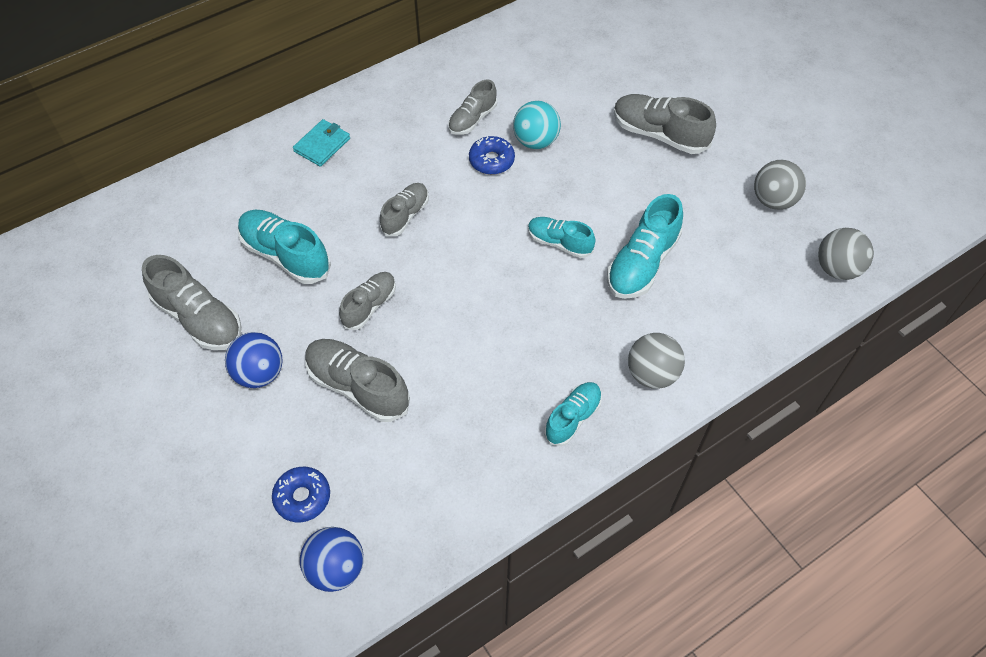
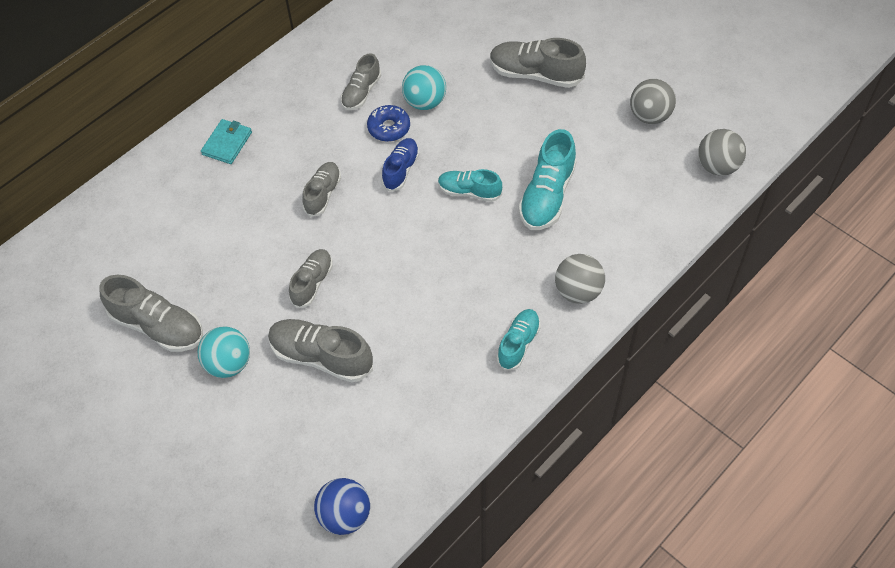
camera: 10 degrees left, 0 degrees up
blue ball [225,332,283,388] -> turquoise ball [198,326,250,378]
turquoise shoe [238,210,331,284] -> none
blue donut [272,467,330,522] -> none
none -> blue shoe [381,138,419,192]

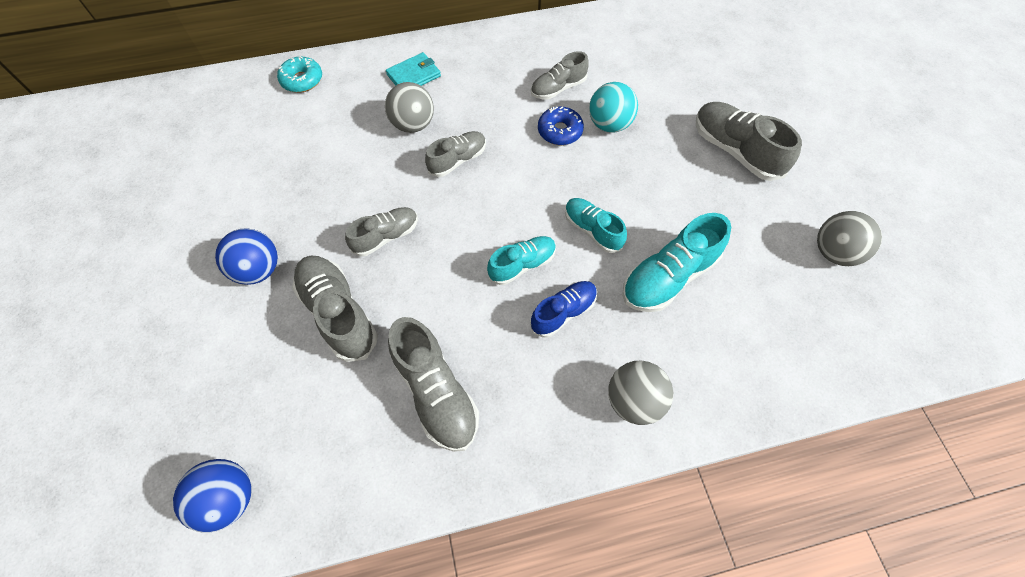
camera: 30 degrees right, 5 degrees up
grey shoe [99,275,203,352] -> grey shoe moved to [388,317,479,452]
turquoise ball [198,326,250,378] -> blue ball [215,228,278,285]
blue shoe [381,138,419,192] -> blue shoe moved to [530,281,597,338]
turquoise shoe [497,309,541,371] -> turquoise shoe moved to [487,236,556,285]
grey ball [698,129,746,176] -> grey ball moved to [385,82,434,133]
none -> turquoise donut [277,56,322,93]

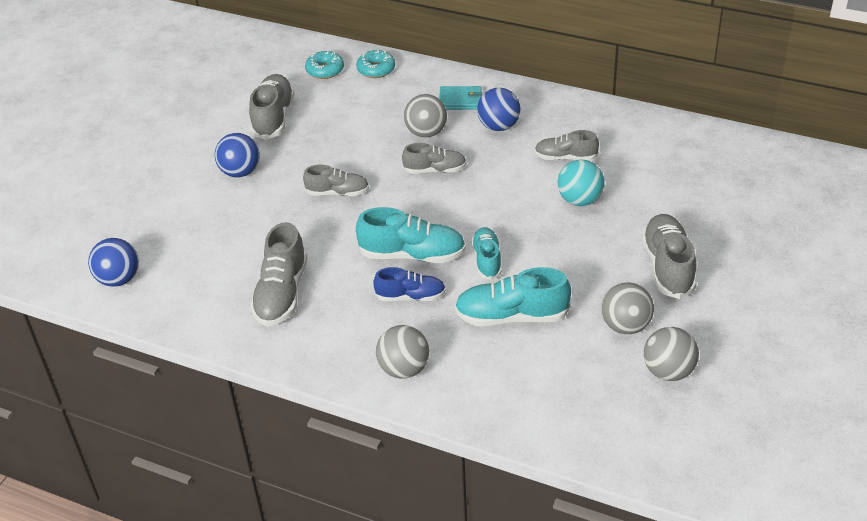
camera: 40 degrees right, 20 degrees down
grey shoe [292,256,378,362] -> grey shoe moved to [249,74,295,140]
turquoise shoe [487,236,556,285] -> turquoise shoe [356,207,466,263], size x1.58
blue donut [538,106,584,145] -> none
none -> turquoise donut [305,51,344,79]
none -> blue ball [477,88,520,131]
none -> grey ball [601,282,654,334]

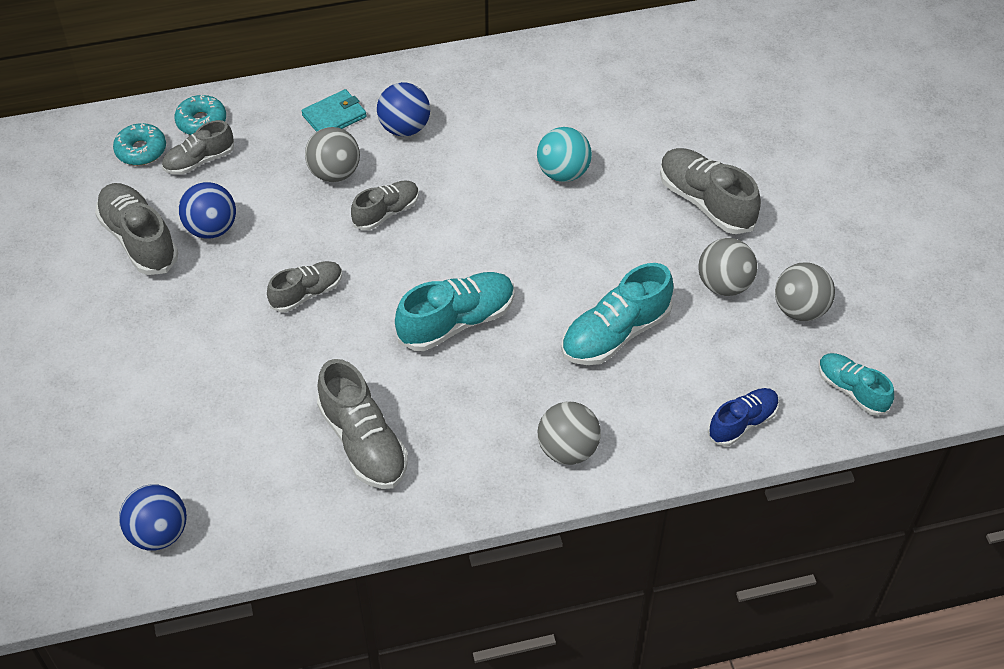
camera: 40 degrees left, 10 degrees up
blue ball [215,133,260,177] -> blue ball moved to [179,182,236,238]
blue shoe [373,267,446,301] -> blue shoe moved to [708,388,779,446]
turquoise shoe [471,227,502,280] -> turquoise shoe moved to [819,353,894,416]
grey shoe [535,130,599,160] -> grey shoe moved to [162,120,234,175]

